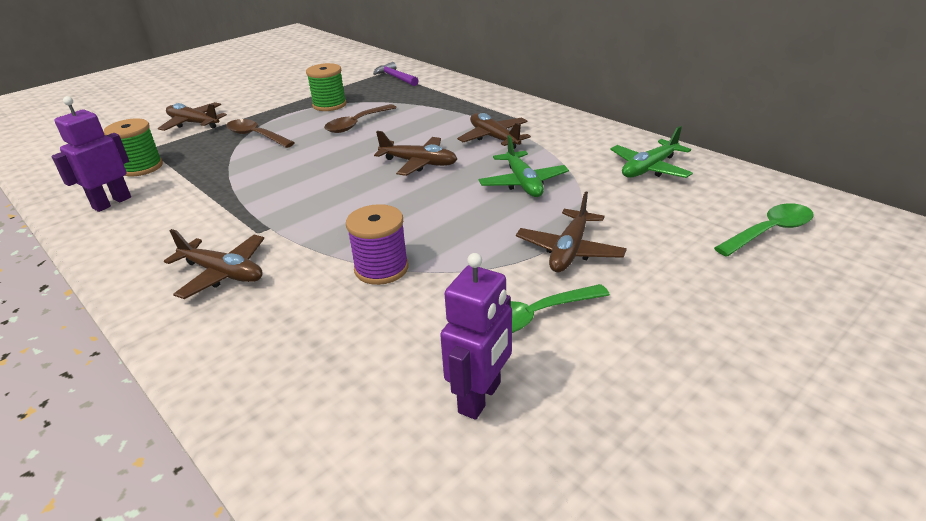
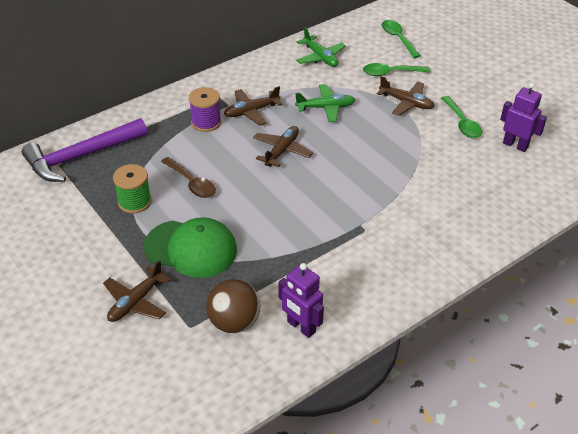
camera: 85 degrees left, 10 degrees up
green spool [104,119,163,177] -> brown ball [206,279,260,333]
brown plane [164,229,264,299] -> none
brown spoon [226,119,295,148] -> green cap [144,217,237,278]
purple spool [346,204,409,285] -> purple spool moved to [189,87,221,132]
purple hammer [373,62,419,86] -> purple hammer [22,118,147,182], size x2.02
none -> green spoon [363,63,430,76]

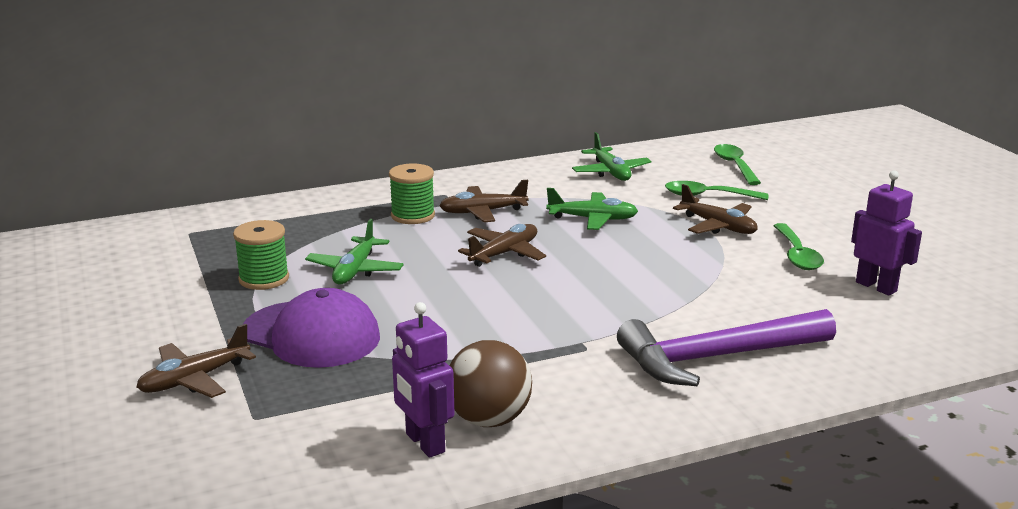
camera: 15 degrees right, 20 degrees down
purple hammer [22,118,147,182] -> purple hammer moved to [617,309,836,386]
green cap [144,217,237,278] -> purple cap [243,288,380,368]
brown spoon [161,157,216,198] -> green plane [305,219,404,284]
purple spool [189,87,221,132] -> green spool [389,164,435,224]
brown ball [206,279,260,333] -> brown ball moved to [450,340,532,427]

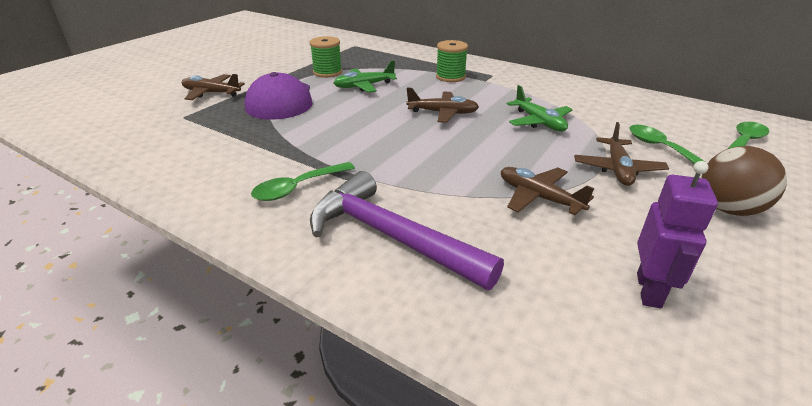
camera: 55 degrees right, 10 degrees up
purple robot [392,302,454,458] -> none
brown plane [439,180,528,222] -> brown plane moved to [501,167,594,215]
brown ball [450,340,532,427] -> brown ball moved to [702,146,787,216]
green plane [572,132,651,181] -> none
green spoon [773,223,824,270] -> green spoon moved to [251,162,355,201]

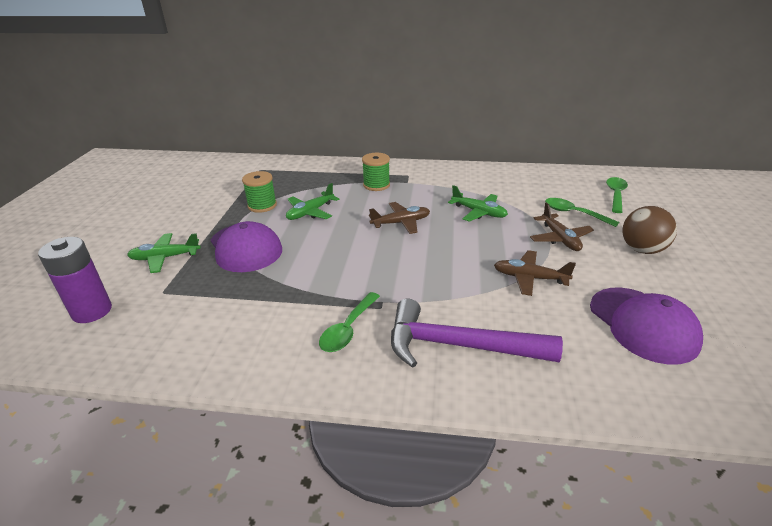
camera: 25 degrees left, 0 degrees up
brown plane [182,74,245,100] -> green plane [127,233,201,273]
purple robot [637,161,718,308] -> purple cap [590,288,703,365]
none -> purple battery [38,237,112,323]

